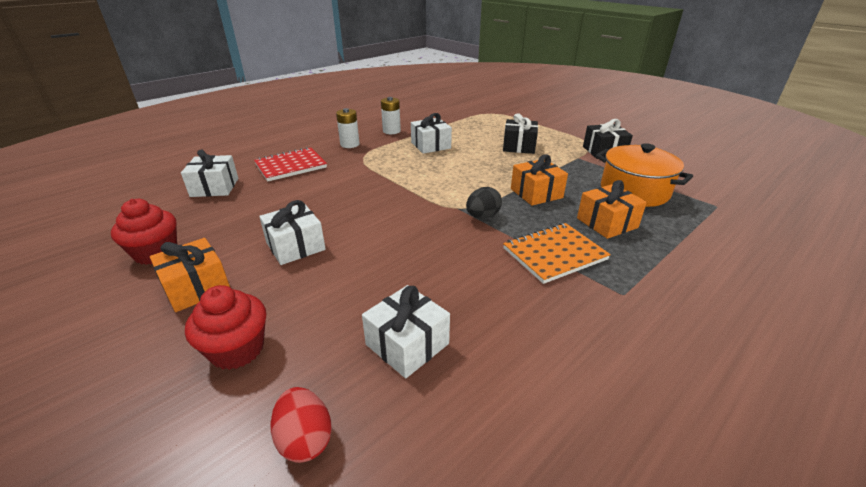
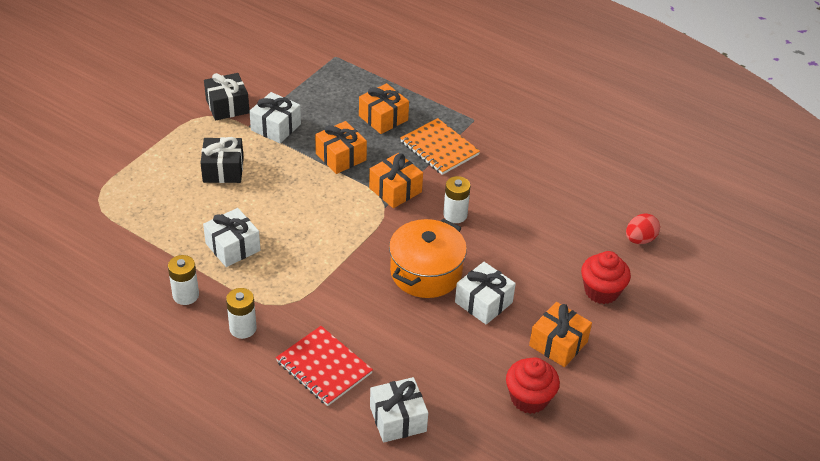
camera: 105 degrees left, 10 degrees up
white gift [362,285,450,378] -> white gift moved to [249,92,301,143]
black egg [466,187,502,219] -> orange gift [369,153,423,208]
orange pot [596,143,693,207] -> orange pot moved to [389,219,467,298]
none -> white battery [443,176,470,223]

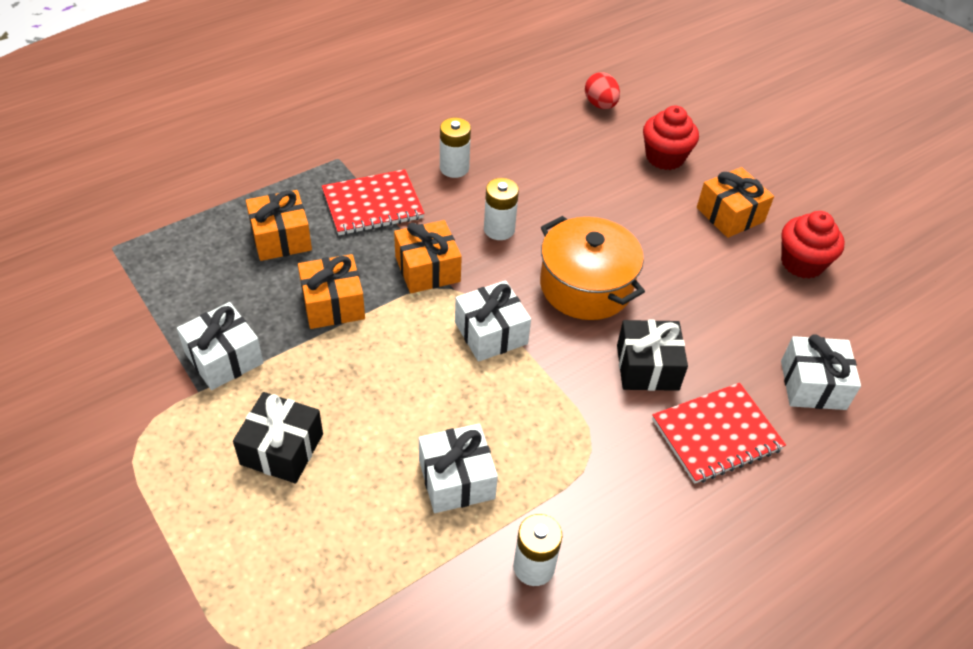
camera: 70 degrees left, 5 degrees up
black gift [204,73,249,121] -> black gift moved to [617,320,688,391]
white battery [226,288,257,339] -> white battery moved to [440,118,471,178]
orange notebook [400,118,480,175] -> red notebook [322,169,425,235]
white gift [455,262,516,324] -> white gift moved to [455,280,531,362]

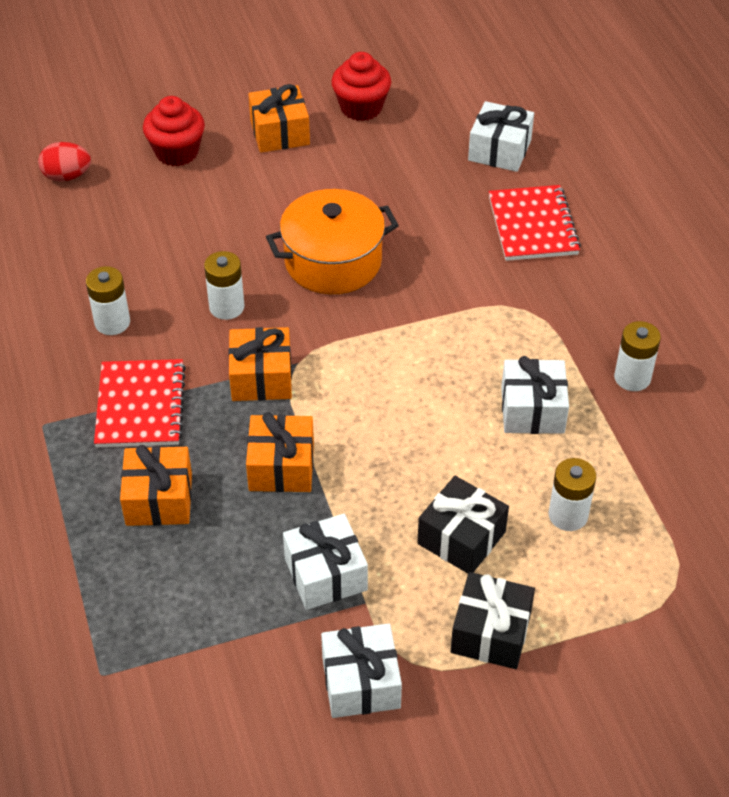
camera: 70 degrees left, 0 degrees up
white gift [455,280,531,362] -> white gift moved to [321,623,402,718]
black gift [617,320,688,391] -> black gift moved to [451,572,535,669]
none -> white battery [549,458,596,531]

